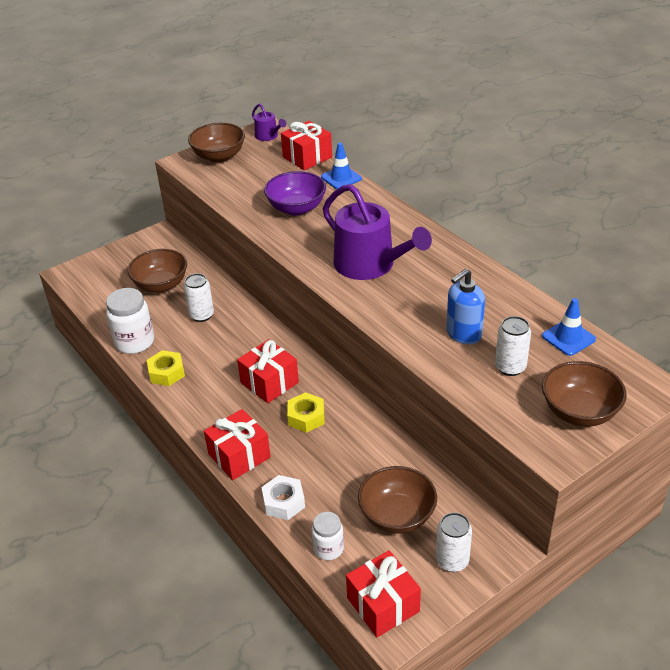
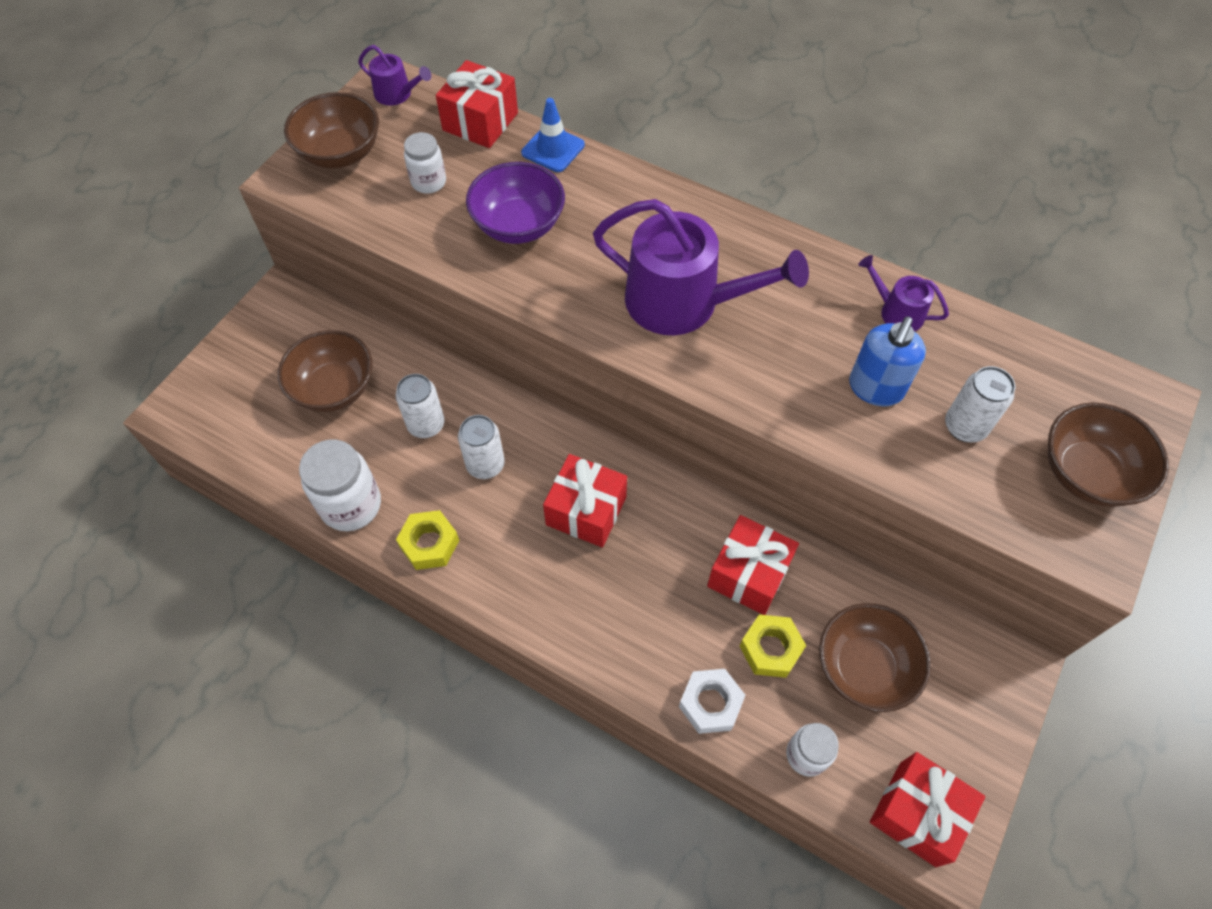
camera: 25 degrees left, 20 degrees up
red gift [204,409,271,480] -> red gift moved to [707,515,799,615]
yellow nut [287,392,324,433] -> yellow nut moved to [740,615,806,678]
white can [436,512,472,572] -> white can moved to [458,415,505,479]
blue traffic cone [542,298,596,356] -> none
none -> white jar [404,132,446,194]
none -> purple watering can [858,255,949,331]

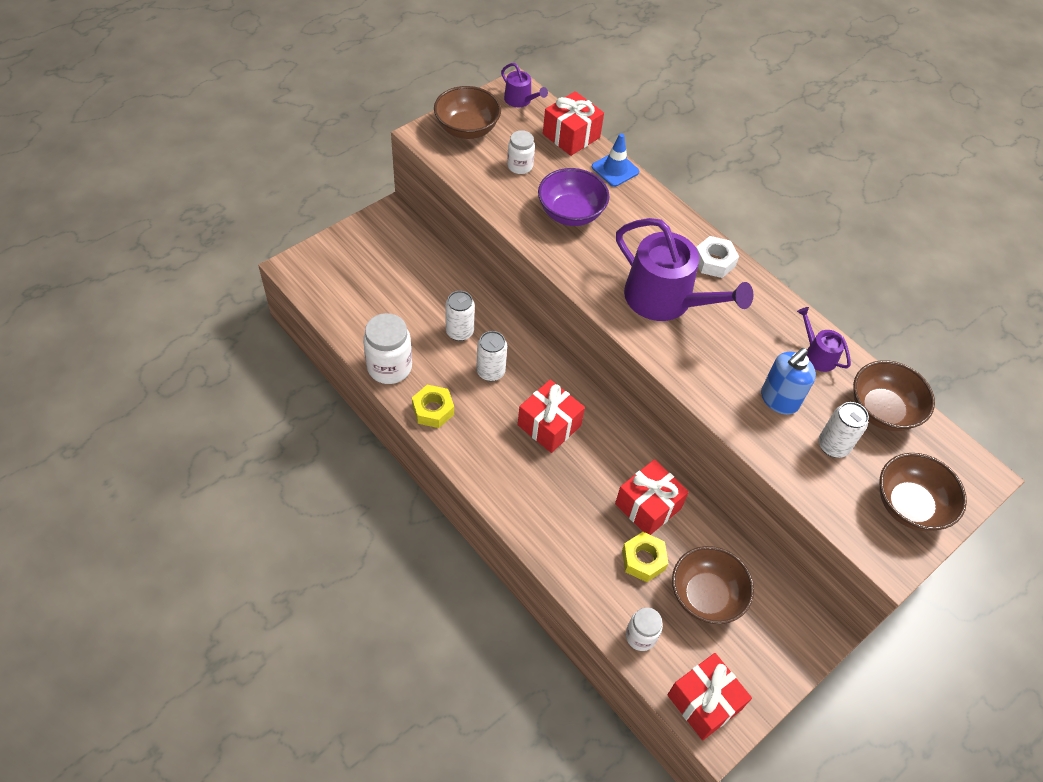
camera: 15 degrees right, 5 degrees down
brown bowl [278,330,373,412] -> brown bowl moved to [853,360,935,431]
white nut [679,669,746,734] -> white nut moved to [696,236,739,278]

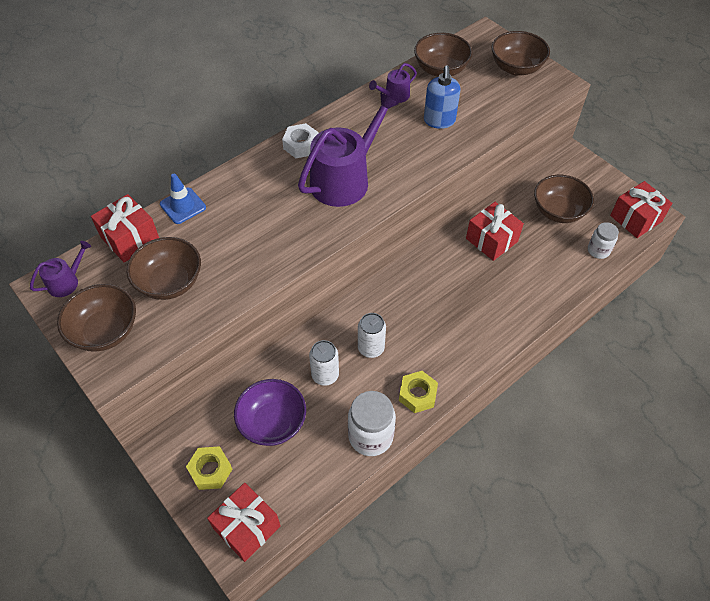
camera: 85 degrees left, 0 degrees up
white jar [507,130,535,174] -> brown bowl [127,237,201,300]
red gift [518,380,585,453] -> red gift moved to [207,483,281,562]
purple bowl [538,168,609,226] -> purple bowl moved to [234,379,306,446]
yellow nut [622,532,668,582] -> yellow nut moved to [186,446,232,490]
blue soap dispenser [761,348,816,415] -> blue soap dispenser turned 45 degrees clockwise [424,65,461,129]
white can [819,402,869,458] -> none

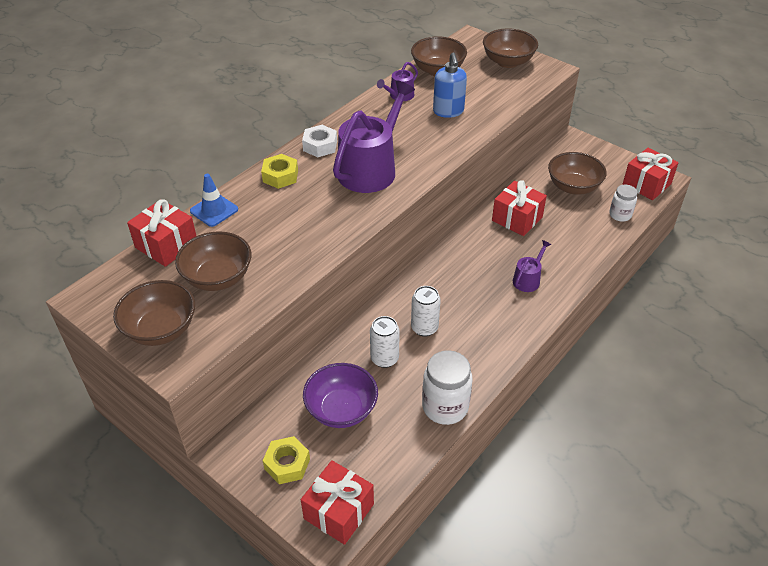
camera: 10 degrees left, 10 degrees down
purple watering can [30,241,91,297] -> purple watering can moved to [513,240,551,292]
yellow nut [399,371,438,413] -> yellow nut moved to [261,154,298,189]

